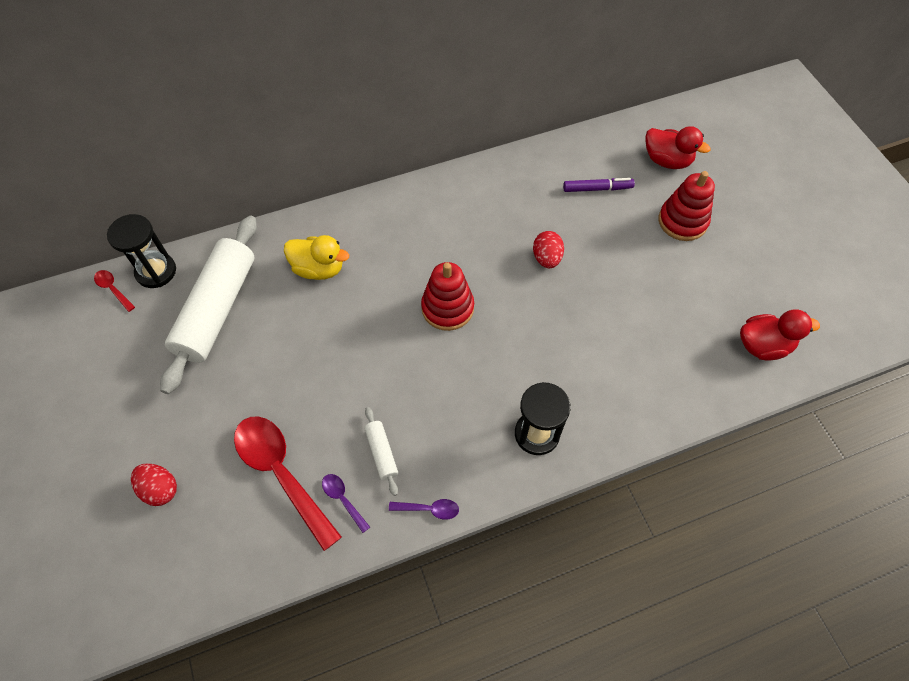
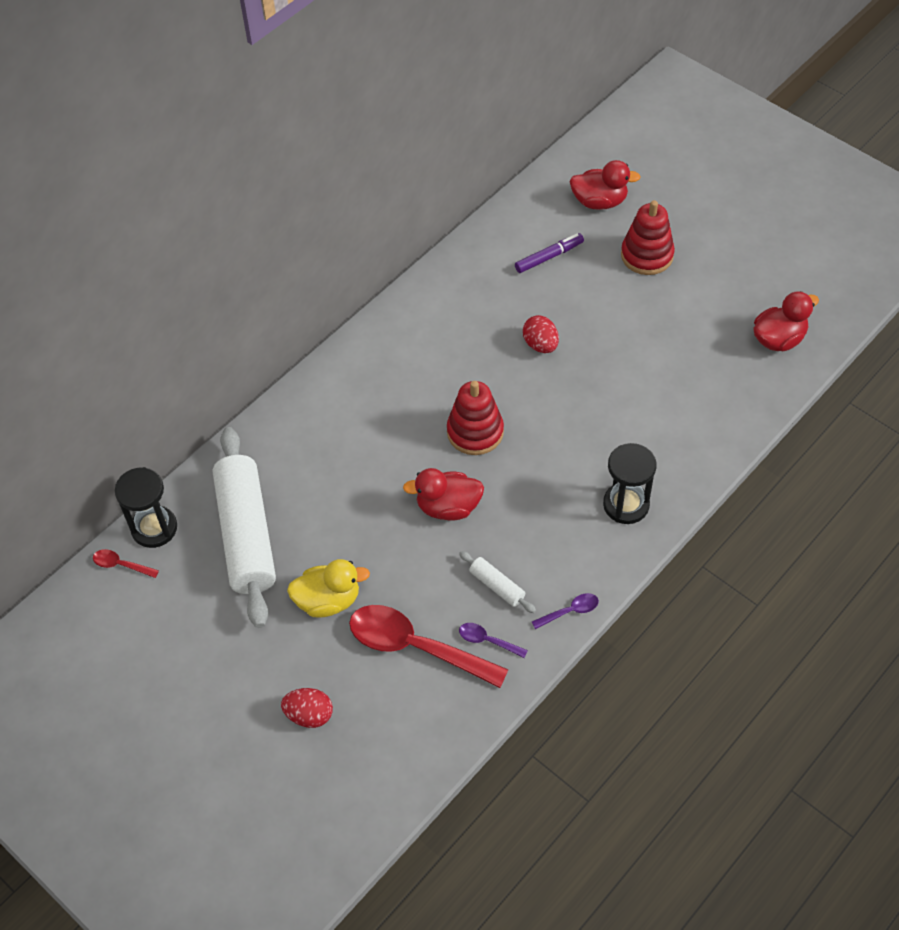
camera: 25 degrees left, 5 degrees down
yellow duck [284,235,349,280] -> yellow duck moved to [287,559,370,617]
none -> red duck [403,468,484,521]

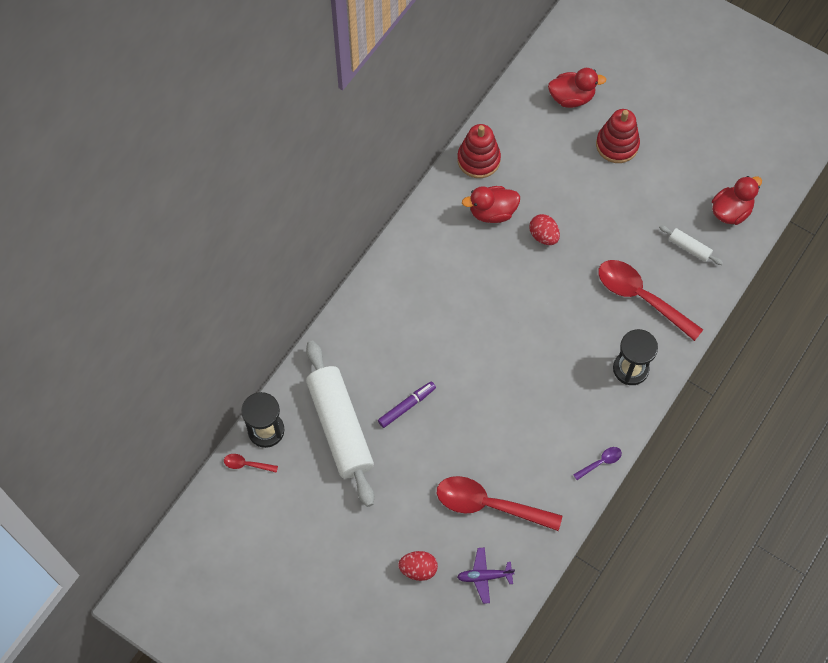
camera: 10 degrees left, 10 degrees up
yellow duck [287,559,370,617] -> none
red duck [403,468,484,521] -> red duck moved to [462,186,520,223]
red stacking toy [447,381,504,455] -> red stacking toy moved to [457,124,501,178]
white rolling pin [459,551,536,613] -> white rolling pin moved to [659,225,723,265]
purple spoon [459,623,528,658] -> none
purple marker [515,233,584,273] -> purple marker moved to [378,381,436,428]
none -> purple plane [457,547,515,604]
none -> red spoon [598,260,703,341]

